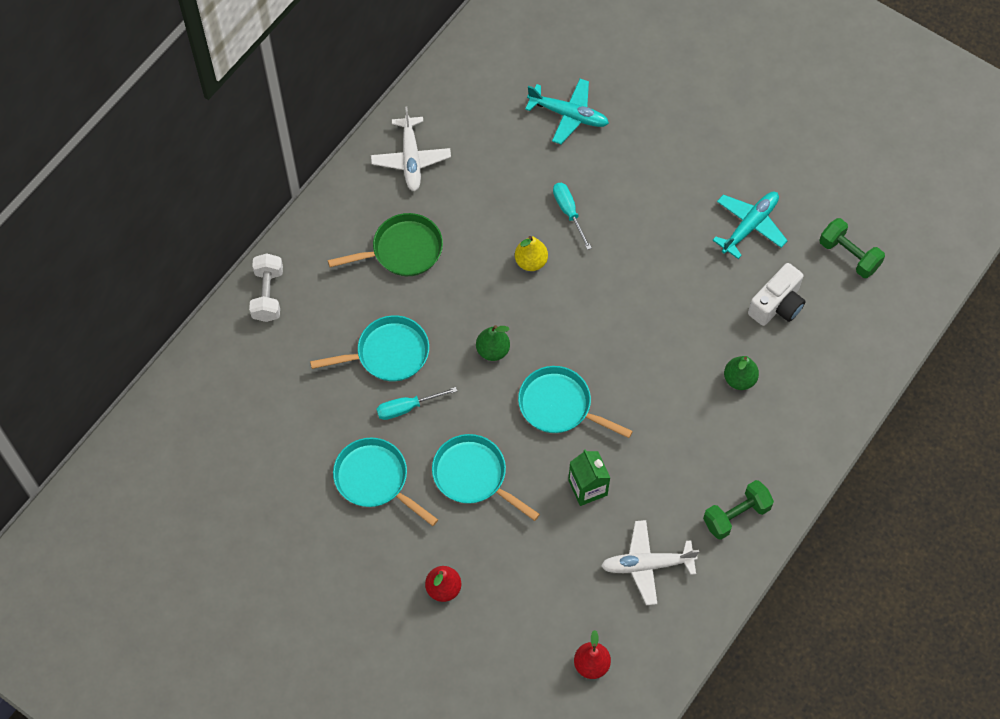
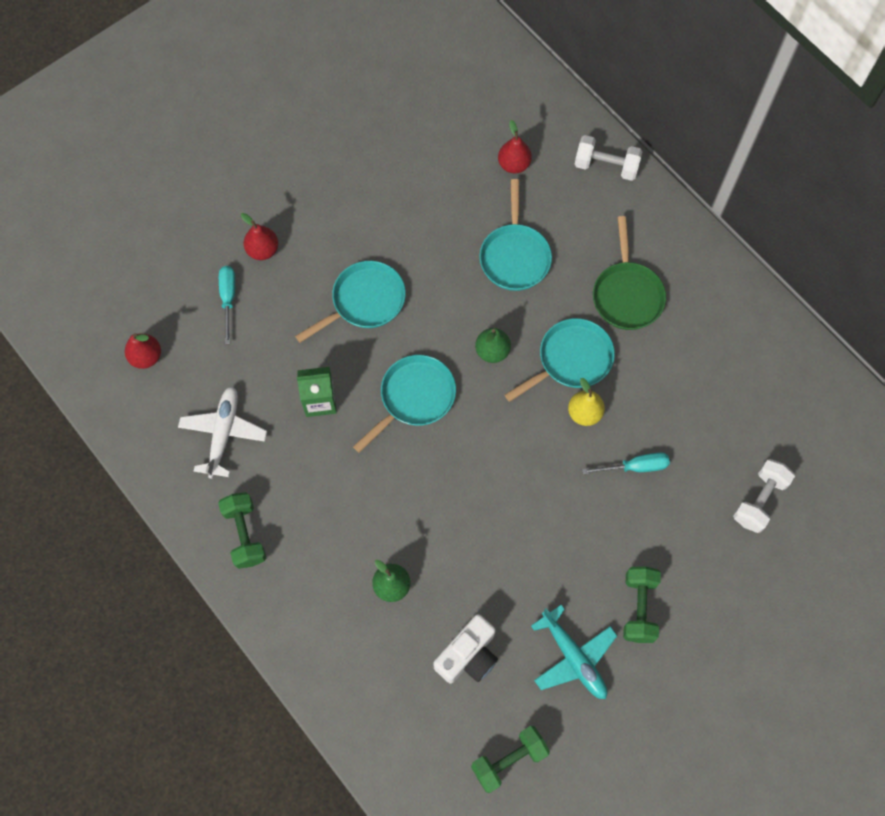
camera: 105 degrees right, 5 degrees up
turquoise pan [333,438,438,526] -> turquoise pan moved to [505,318,615,402]
white plane [371,106,451,191] -> none
turquoise screwdriver [377,387,457,420] -> turquoise screwdriver moved to [219,266,235,344]
turquoise plane [525,79,609,144] -> white dumbbell [733,459,795,533]
white camera [748,263,806,326] -> white camera turned 105 degrees counterclockwise [433,614,498,684]
none -> red pear [498,120,532,173]
none -> green dumbbell [623,566,661,643]

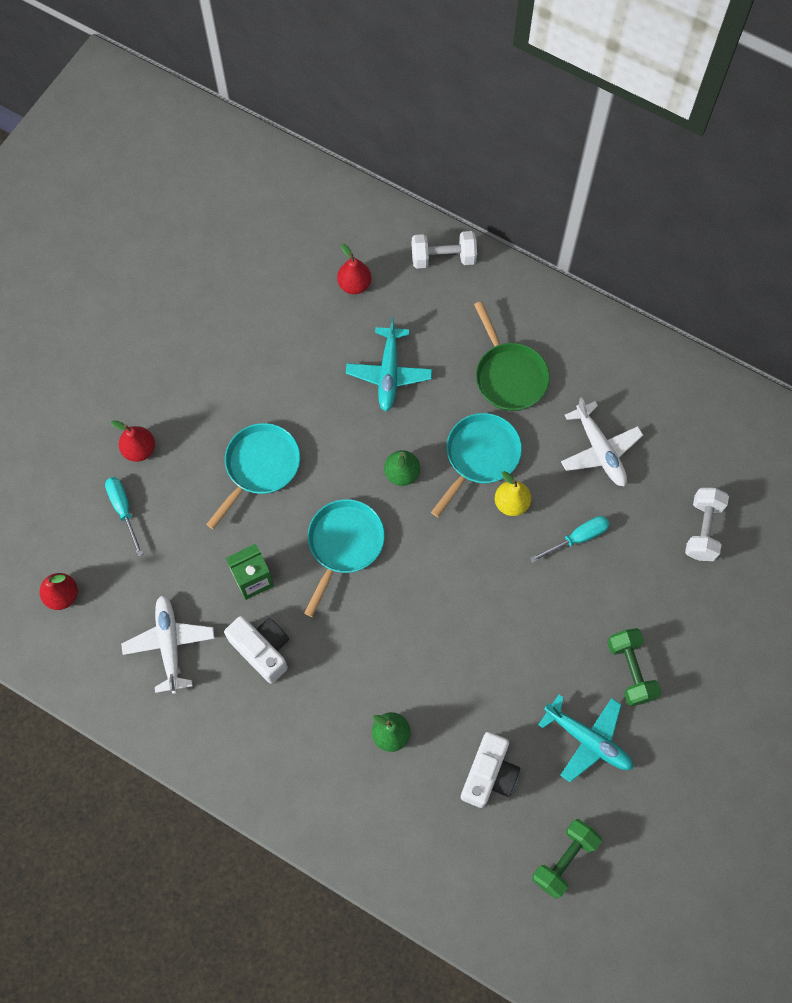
camera: 20 degrees left, 0 degrees up
green dumbbell [218,492,266,569] -> none
turquoise pan [479,179,552,291] -> turquoise plane [346,317,432,412]
none -> white camera [224,616,289,684]
none -> white plane [561,397,643,486]

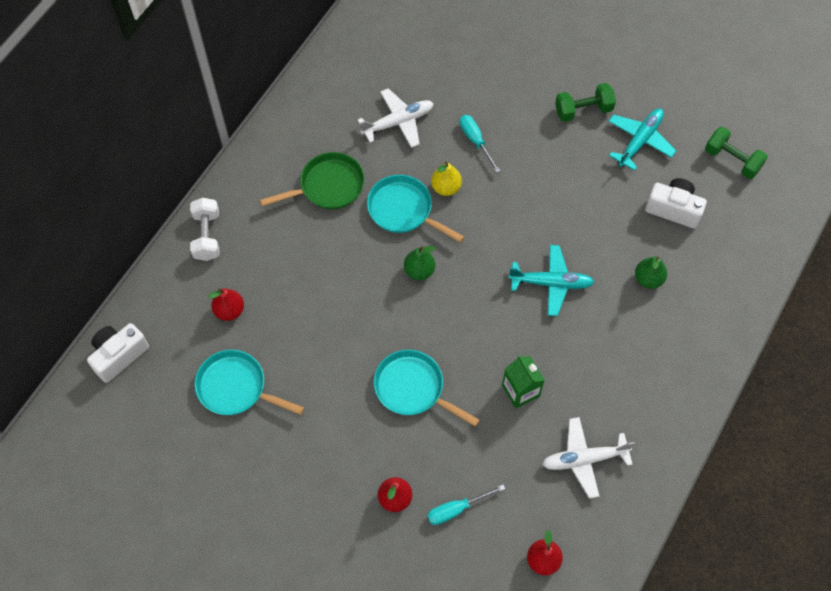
camera: 90 degrees left, 5 degrees down
white camera [224,616,289,684] -> white camera moved to [87,323,149,383]
turquoise pan [304,499,385,617] -> turquoise pan moved to [195,350,304,415]
turquoise plane [346,317,432,412] -> turquoise plane moved to [508,245,594,316]
white dumbbell [685,488,729,561] -> none

